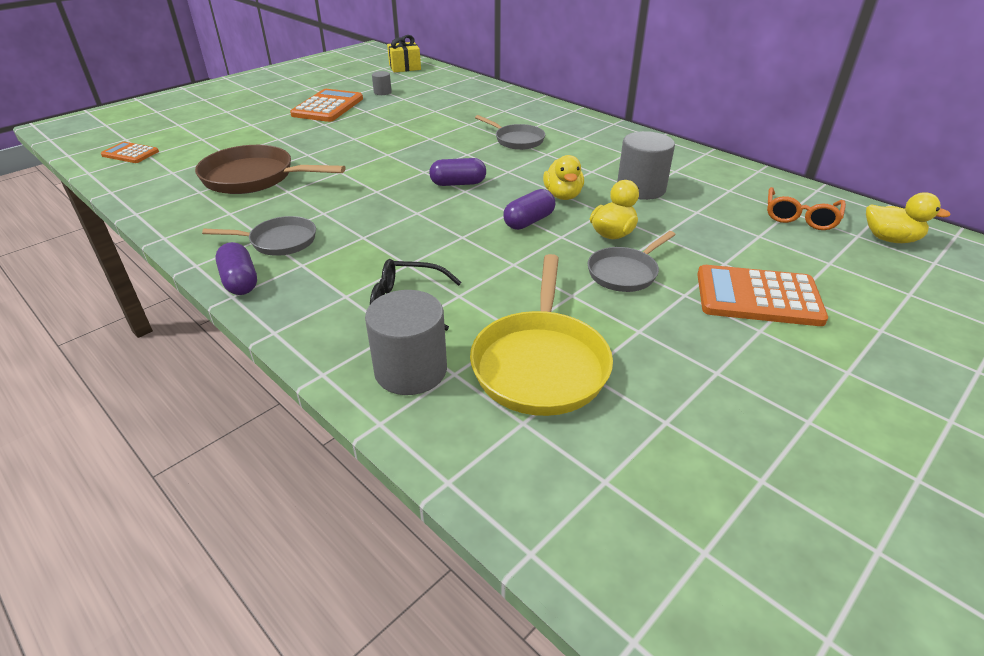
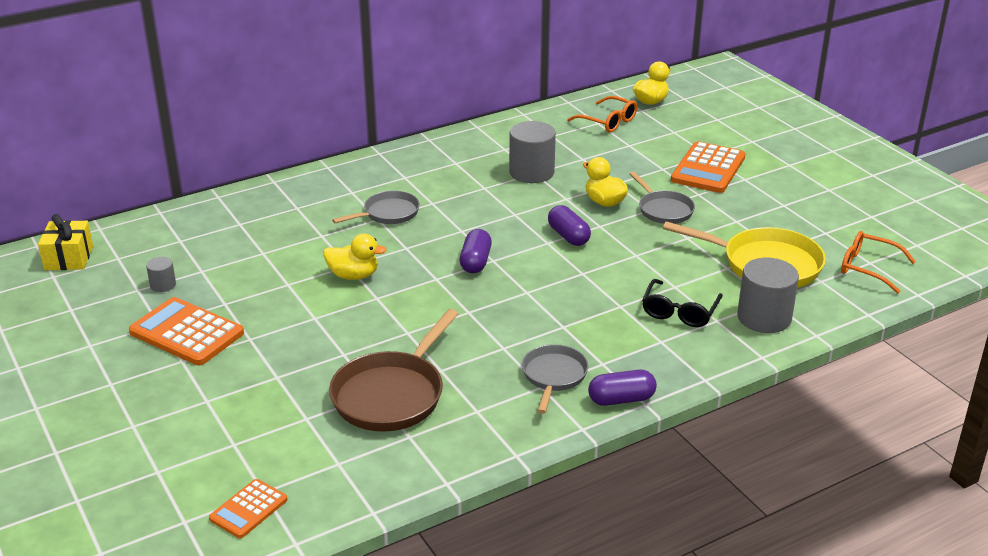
camera: 75 degrees left, 5 degrees down
yellow duck [543,155,584,200] -> yellow duck moved to [324,233,387,280]
none -> orange glasses [841,231,916,293]

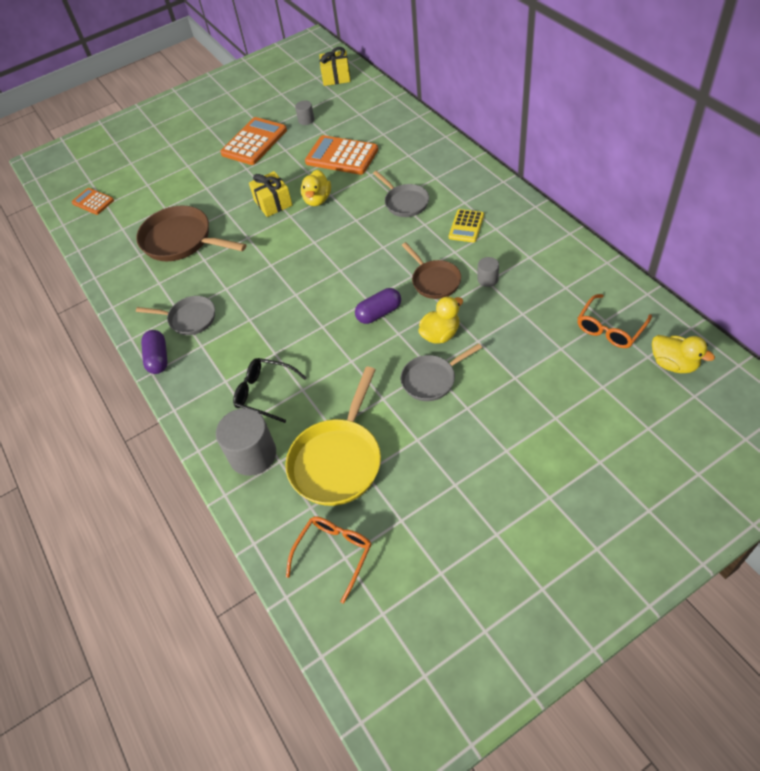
camera: 95 degrees right, 20 degrees up
purple capsule [460,229,492,273] -> none
grey cylinder [509,121,556,183] -> grey cylinder [477,257,499,287], size x0.49
orange calculator [671,141,746,193] -> orange calculator moved to [305,135,378,175]
none -> yellow gift [249,171,292,217]
none -> brown pan [402,242,461,299]
none -> yellow calculator [449,209,484,243]

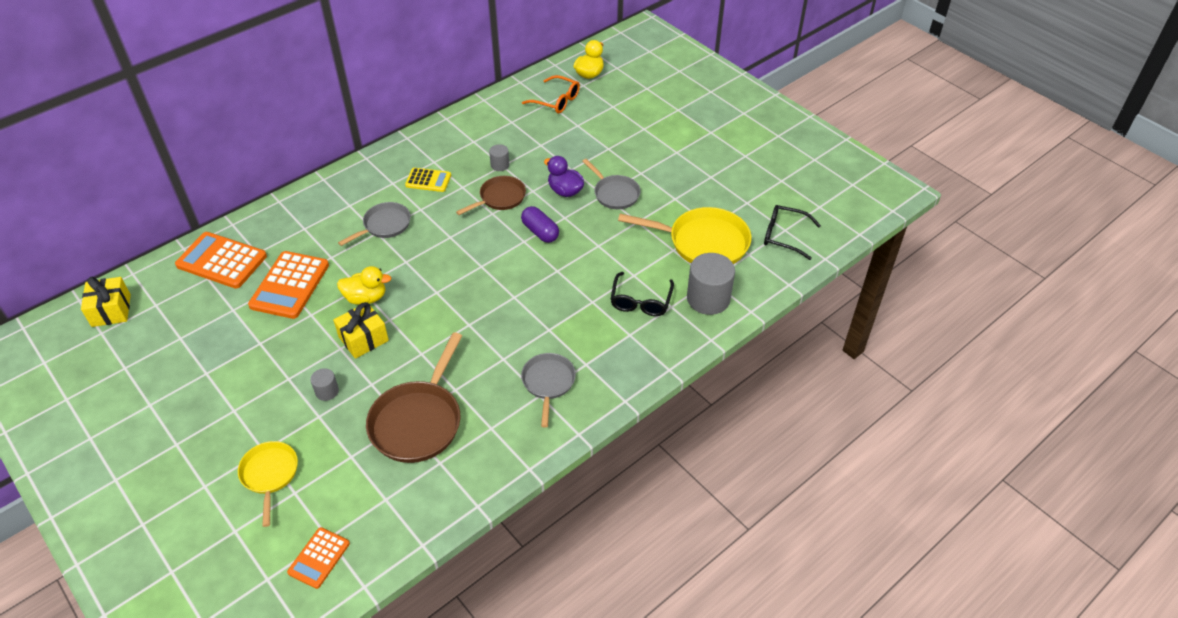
camera: 105 degrees left, 5 degrees down
purple capsule [141,330,168,374] -> none
orange calculator [220,117,287,165] -> orange calculator moved to [175,232,267,289]
orange glasses [286,516,371,604] -> black glasses [764,205,821,260]
grey cylinder [295,101,314,125] -> grey cylinder moved to [310,368,339,401]
yellow duck [419,296,463,344] -> purple duck [544,156,584,197]
none -> yellow pan [238,441,298,527]

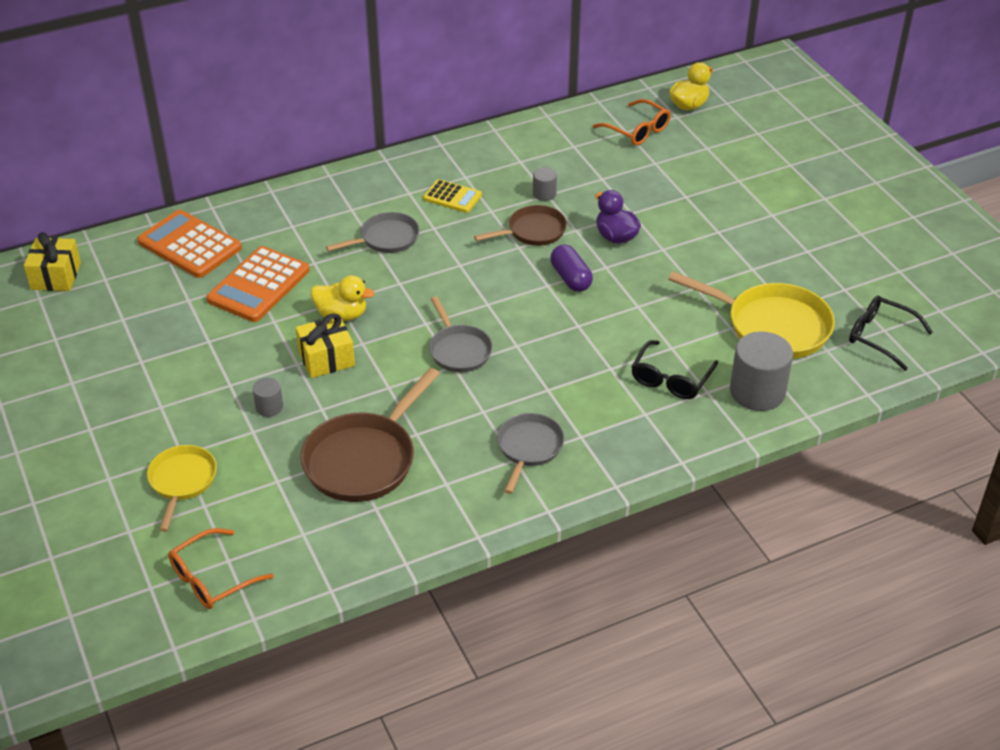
camera: 15 degrees right, 5 degrees down
orange calculator [287,527,350,589] -> orange glasses [168,528,274,609]
grey pan [582,159,641,209] -> grey pan moved to [429,296,493,372]

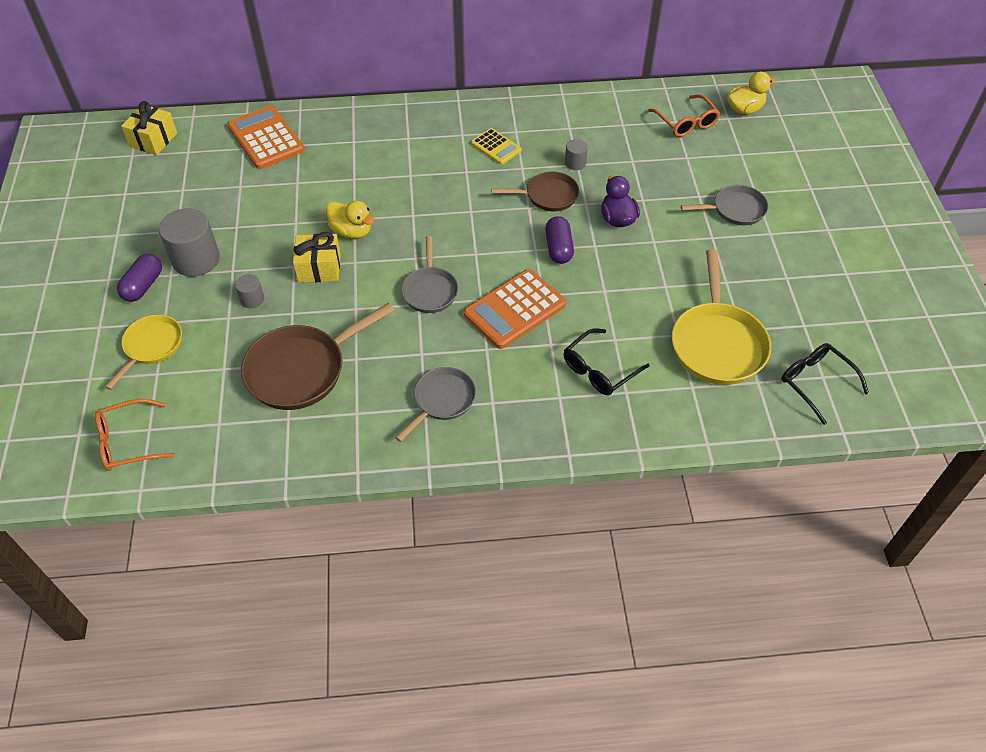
camera: 20 degrees right, 10 degrees up
orange calculator [206,246,309,322] -> orange calculator moved to [464,269,566,349]
grey pan [326,212,419,253] -> grey pan moved to [681,185,768,226]
yellow pan [668,271,835,359] -> yellow pan turned 45 degrees clockwise [672,249,771,385]
grey cylinder [730,331,793,411] -> grey cylinder moved to [159,208,220,277]
none -> purple capsule [117,254,162,302]

